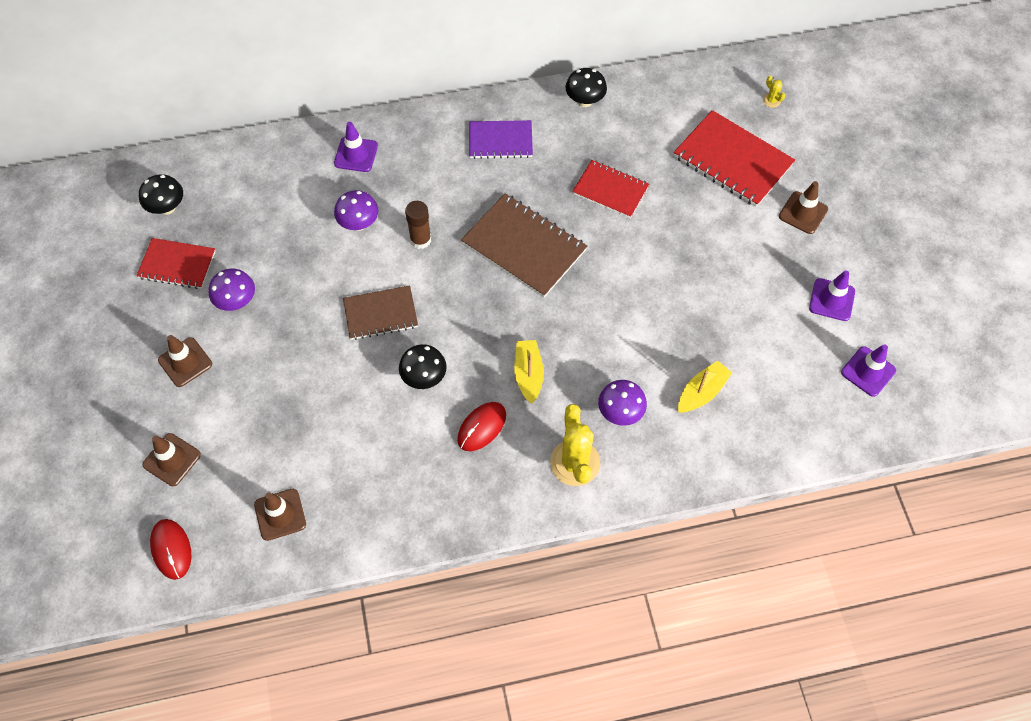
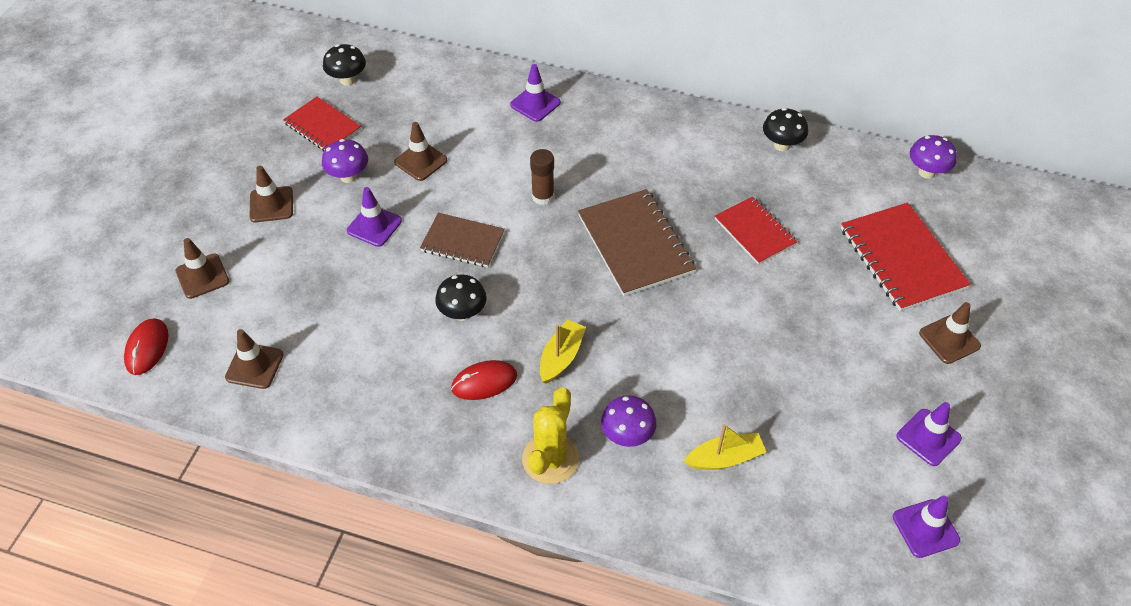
camera: 30 degrees right, 10 degrees down
purple mushroom [334,190,379,231] -> purple mushroom moved to [910,135,957,179]
purple notebook [469,120,533,159] -> none
yellow cactus [763,75,786,108] -> none
none -> purple traffic cone [347,187,402,247]
none -> brown traffic cone [394,122,447,181]

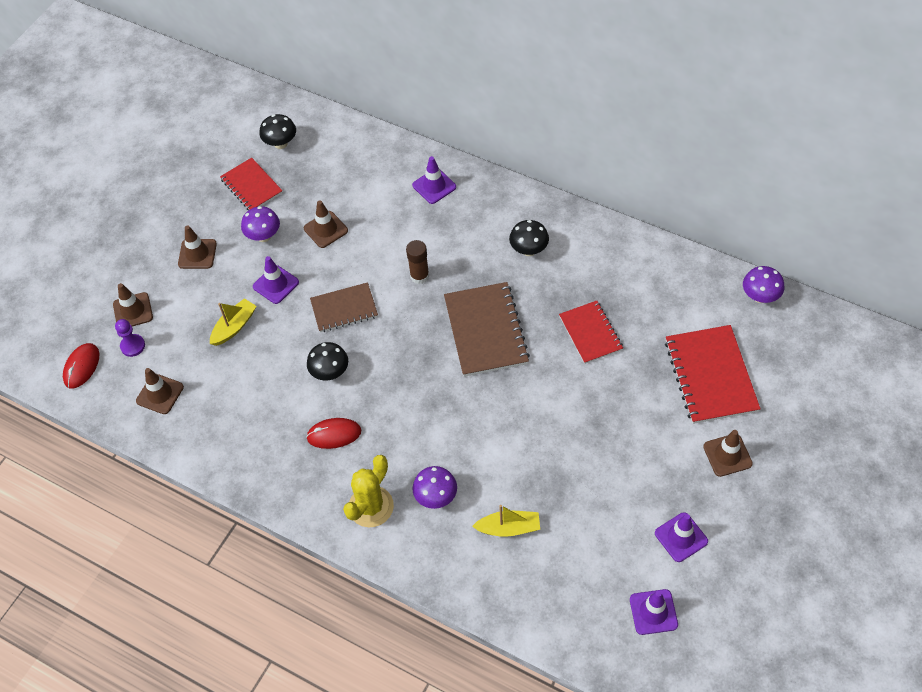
camera: 15 degrees right, 5 degrees up
brown notebook [420,213,505,267] -> brown notebook turned 45 degrees counterclockwise [310,282,378,332]
yellow boat [540,320,586,383] -> yellow boat moved to [210,298,257,346]
black mushroom [763,108,808,151] -> black mushroom moved to [509,220,549,256]
none -> purple pawn [115,319,145,357]

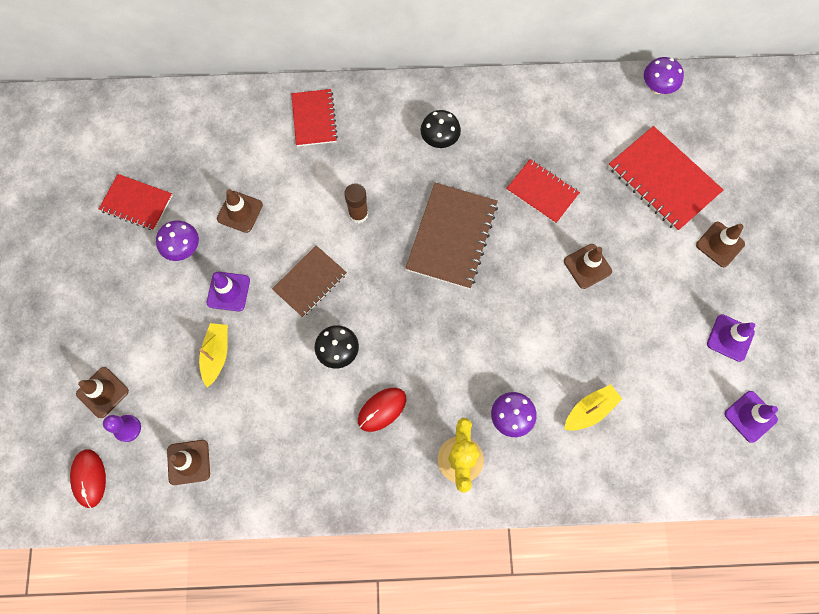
camera: 35 degrees left, 15 degrees up
brown traffic cone [178,225,217,269] -> brown traffic cone moved to [564,244,612,289]
black mushroom [259,114,296,149] -> none
purple traffic cone [412,156,456,204] -> red notebook [291,89,338,146]
brown notebook [444,282,530,377] -> brown notebook turned 60 degrees clockwise [406,183,498,289]

